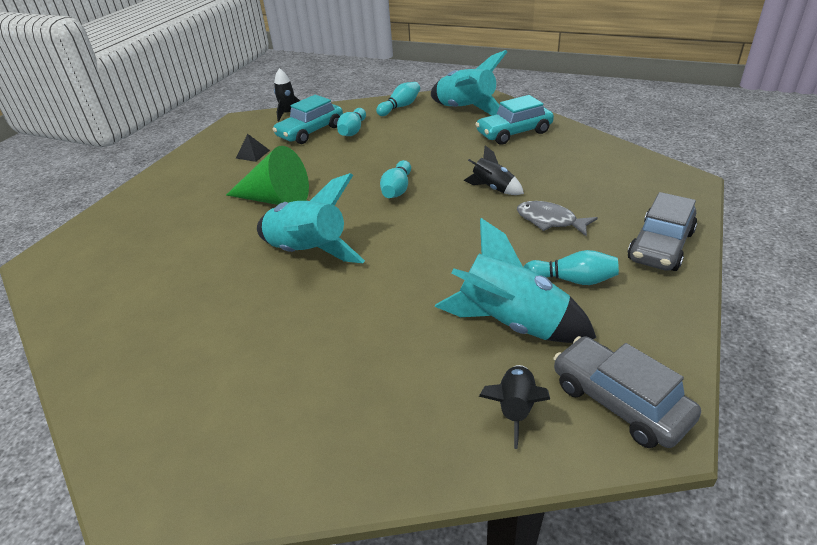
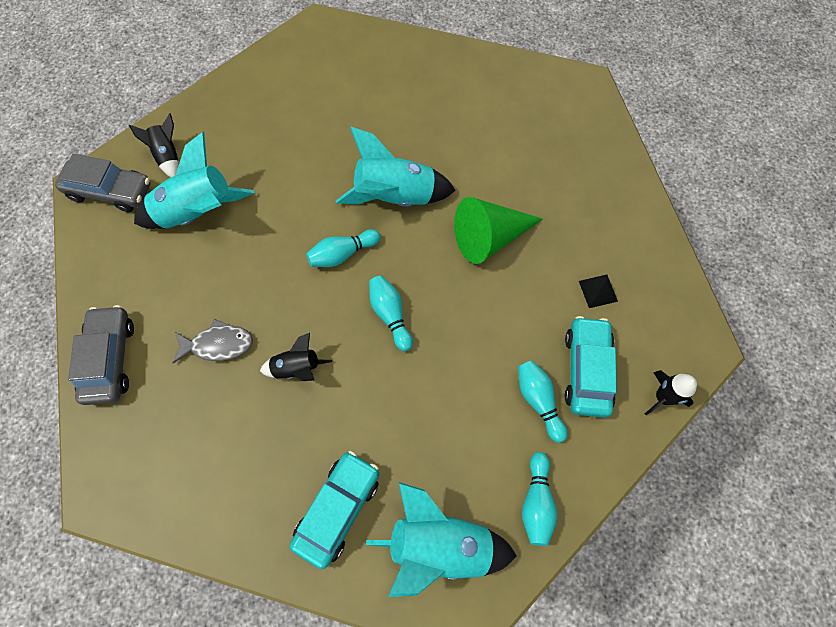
camera: 140 degrees right, 30 degrees up
turquoise bowling pin [524,250,619,285] -> turquoise bowling pin moved to [306,229,380,267]

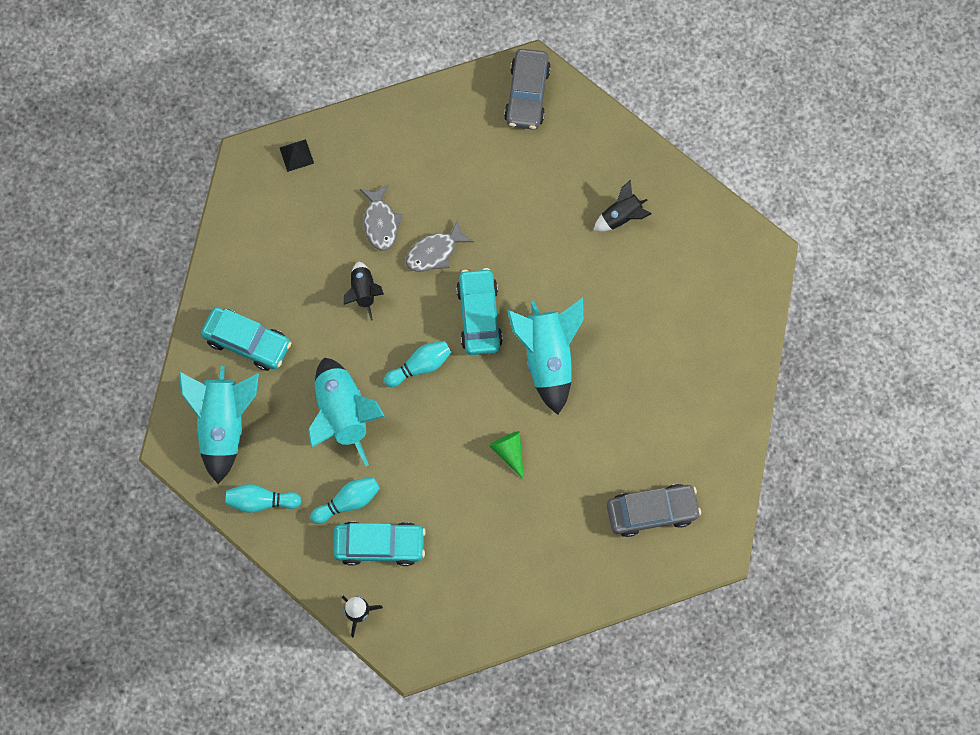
camera: 85 degrees right, 5 degrees up
grey car [68,305,134,405] -> grey car moved to [607,484,701,537]
black rocket [129,113,179,177] -> black rocket moved to [594,180,652,232]
turquoise rocket [134,132,255,229] -> turquoise rocket moved to [308,358,385,466]
turquoise bowling pin [306,229,380,267] -> turquoise car [456,268,503,355]
green cone [454,197,543,264] -> green cone [489,431,524,480], size x0.53
black pyramid [579,275,618,308] -> black pyramid moved to [280,139,314,172]
none -> grey fish [406,219,474,272]

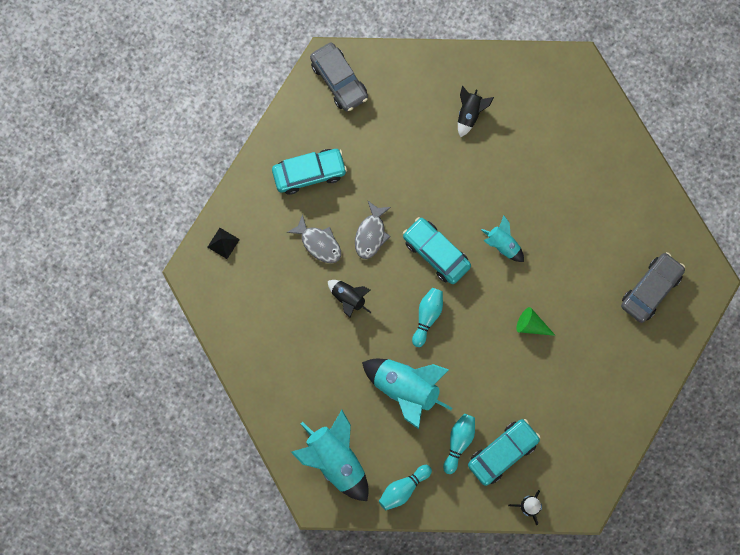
camera: 40 degrees left, 5 degrees up
turquoise car [201,307,291,371] -> turquoise car moved to [272,149,347,195]
turquoise rocket [507,298,583,415] -> turquoise rocket [481,215,524,262], size x0.54

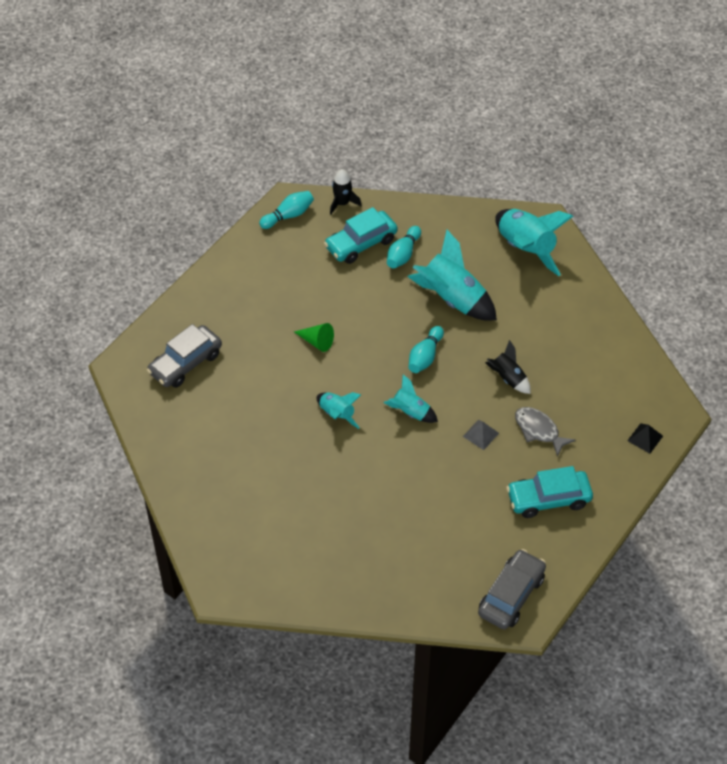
camera: 175 degrees left, 25 degrees down
grey car [310,42,368,112] -> grey car turned 60 degrees clockwise [478,549,546,629]
grey fish [355,201,391,259] -> grey pyramid [463,420,499,450]
turquoise bowling pin [379,465,432,510] -> turquoise bowling pin moved to [259,191,314,229]
turquoise car [403,217,471,284] -> turquoise rocket [383,374,438,423]
black rocket [458,86,494,137] -> none

